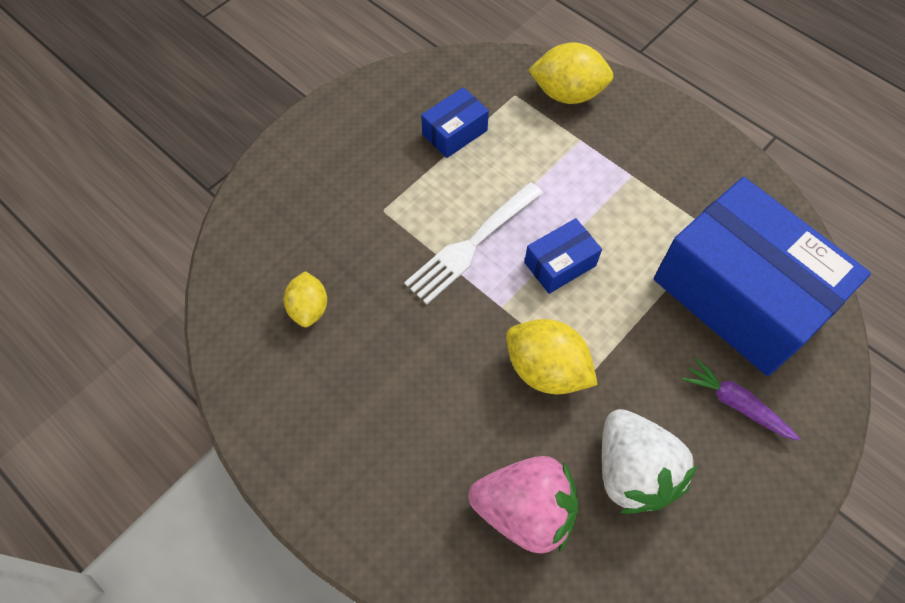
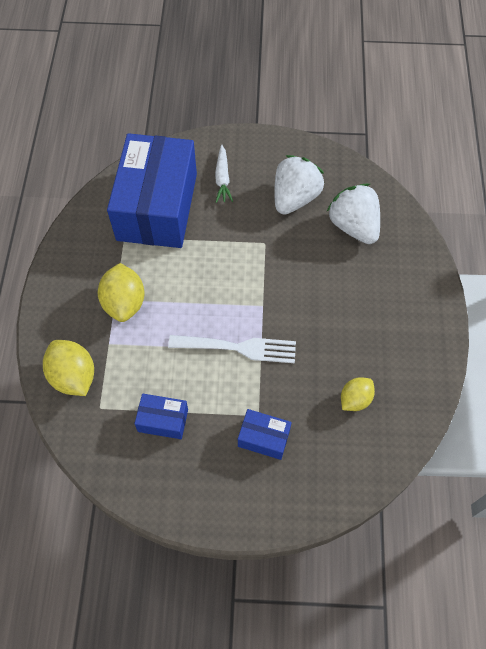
camera: 130 degrees left, 0 degrees up
pink strawberry [469,456,578,554] -> white strawberry [327,184,380,244]
yellow lemon [506,319,598,395] -> yellow lemon moved to [98,263,145,322]
blue box [524,218,602,294] -> blue box moved to [238,409,292,460]
purple carrot [682,358,801,441] -> white carrot [215,145,233,203]

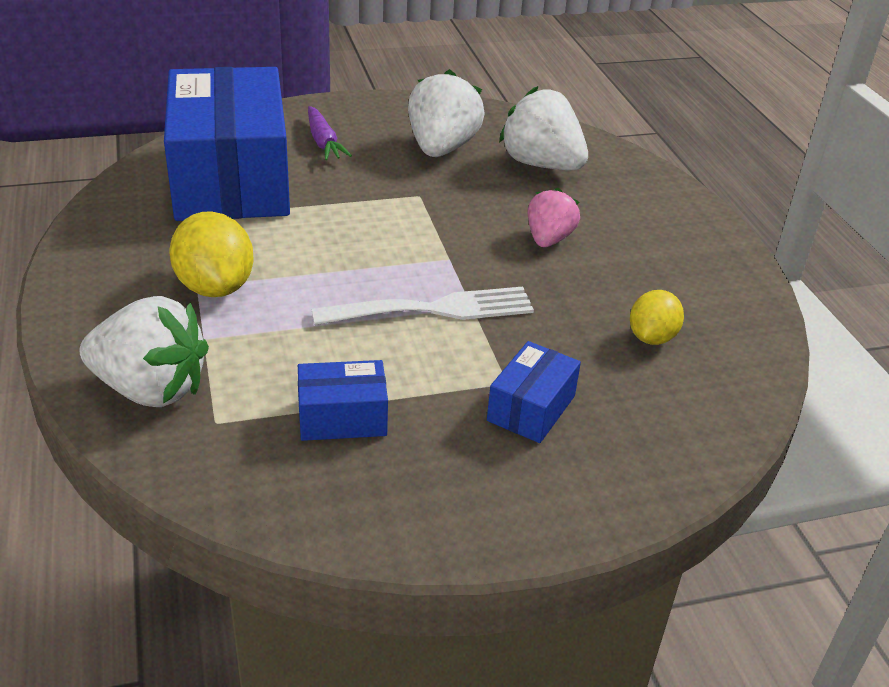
camera: 20 degrees left, 25 degrees down
yellow lemon [43,340,94,396] -> white strawberry [79,296,209,407]
white carrot [215,145,233,203] -> purple carrot [308,106,352,160]
blue box [238,409,292,460] -> blue box turned 60 degrees counterclockwise [487,341,581,443]
none -> pink strawberry [528,188,580,247]

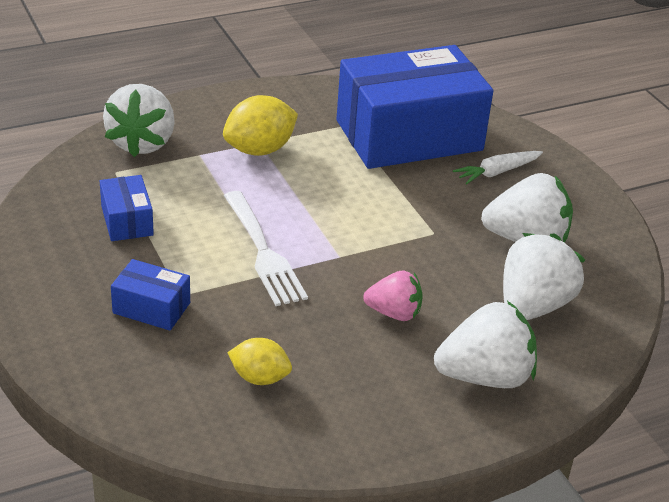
camera: 80 degrees right, 0 degrees up
purple carrot [308,106,352,160] -> white carrot [453,151,543,184]
none -> white strawberry [434,301,537,388]

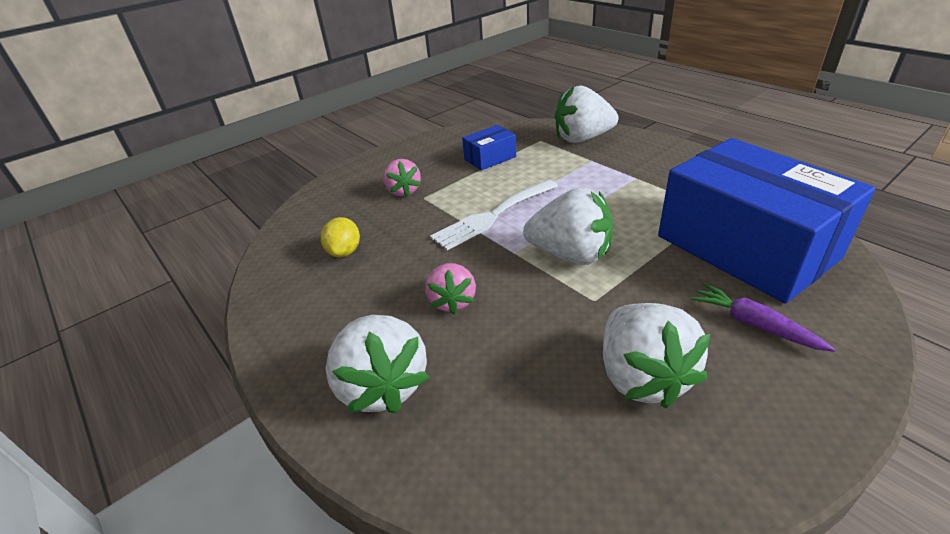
camera: 80 degrees right, 0 degrees up
blue box [111,259,190,331] -> pink strawberry [383,159,421,197]
yellow lemon [223,95,298,156] -> none
white carrot [453,151,543,184] -> purple carrot [691,283,836,352]
white strawberry [503,233,585,320] -> white strawberry moved to [523,187,613,265]

